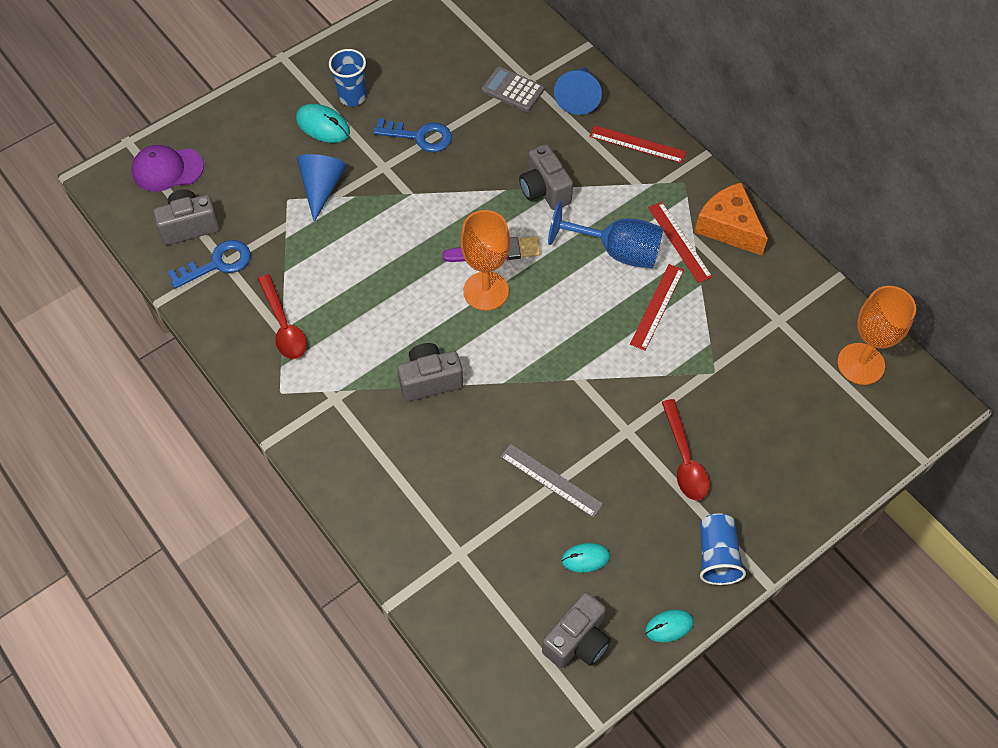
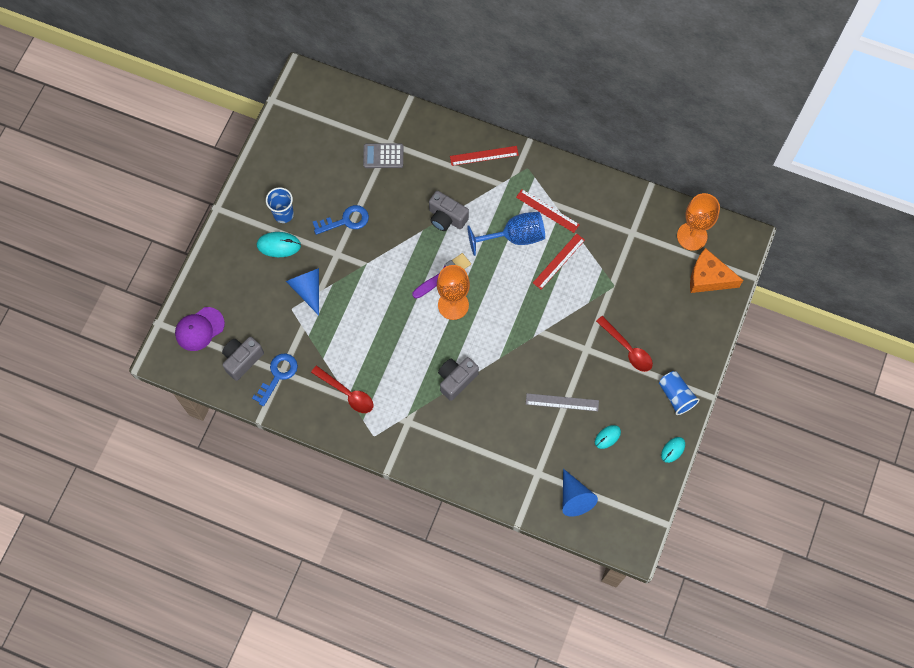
camera: 30 degrees left, 10 degrees up
grey camera [542,592,611,668] -> none
blue cone [554,67,602,115] -> blue cone moved to [563,468,598,517]
red ruler [630,264,684,351] -> red ruler turned 45 degrees clockwise [533,233,585,289]
orange cheese [694,182,768,255] -> orange cheese moved to [690,248,743,293]

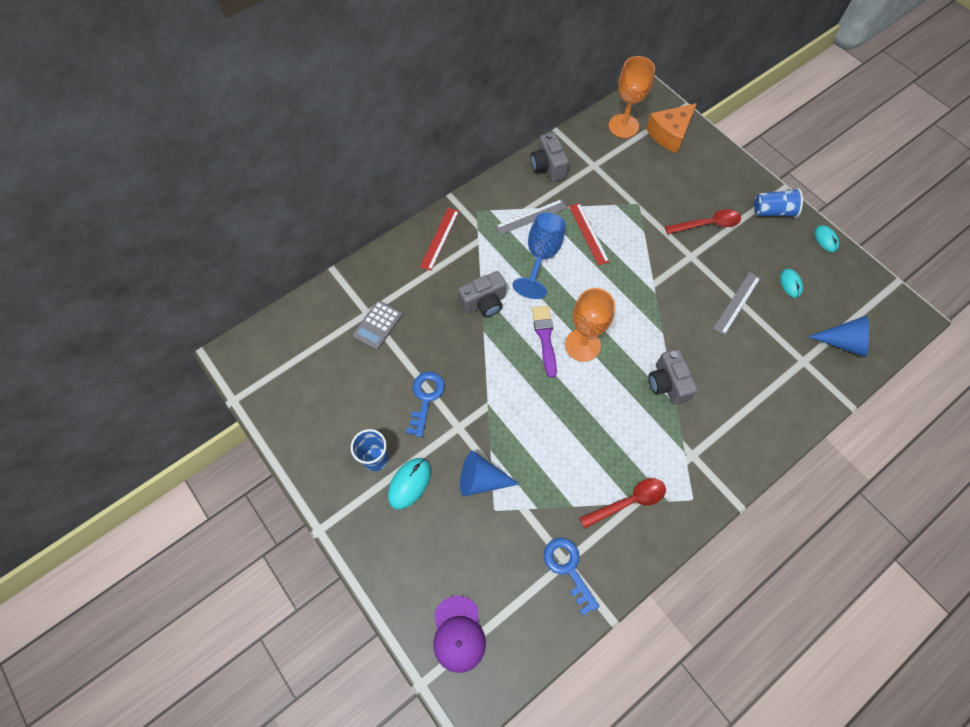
camera: 60 degrees left, 5 degrees down
grey camera [222,337,264,381] -> grey camera moved to [530,132,569,182]
red ruler [516,189,580,233] -> grey ruler [496,199,567,235]

